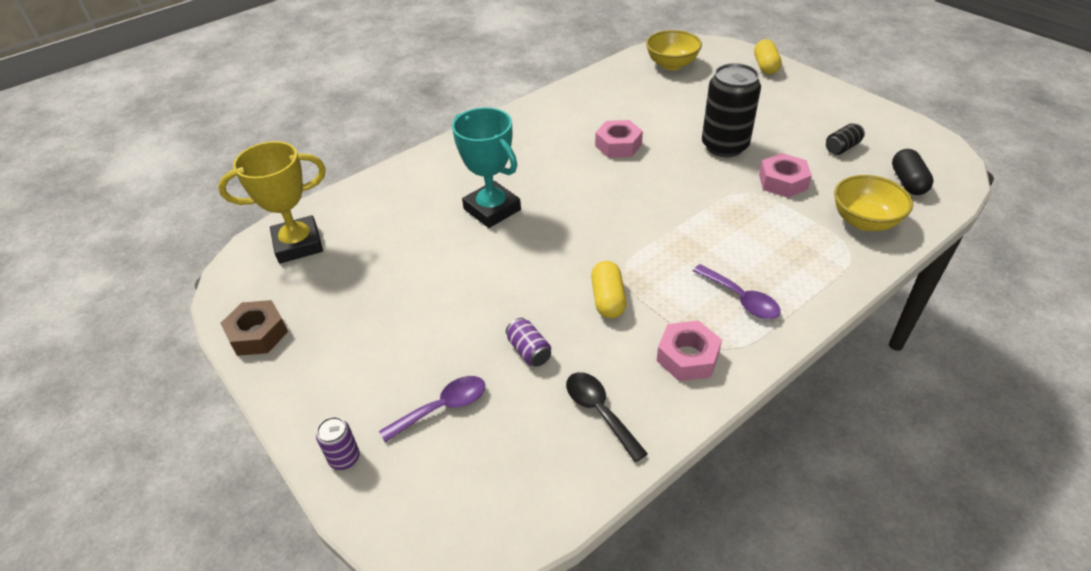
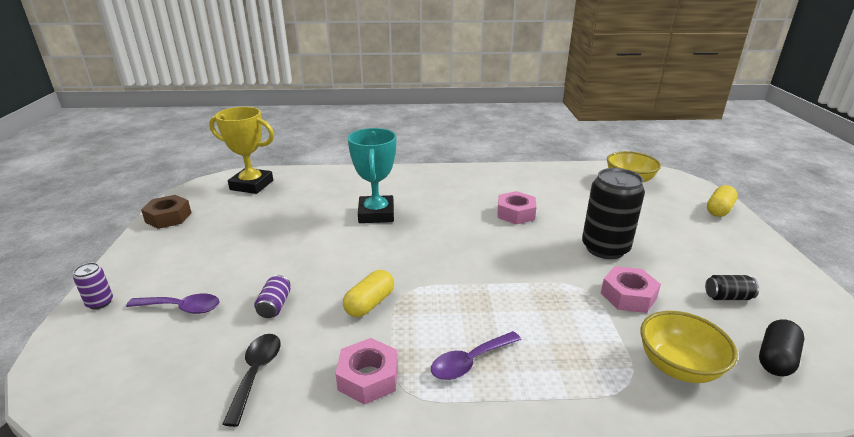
camera: 35 degrees right, 15 degrees down
purple spoon [693,264,781,319] -> purple spoon turned 60 degrees clockwise [431,331,521,380]

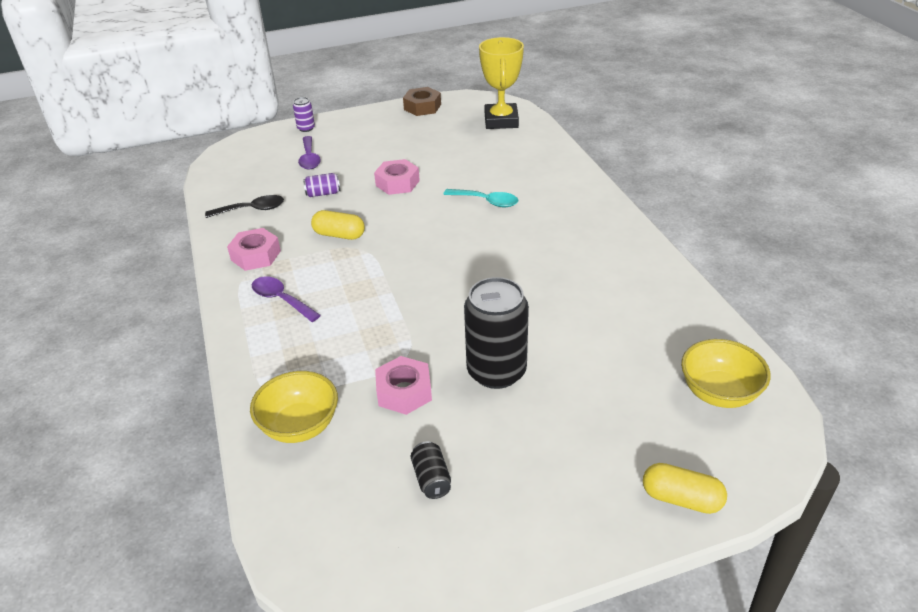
camera: 75 degrees right, 10 degrees up
turquoise trophy [348,128,397,223] -> turquoise spoon [443,189,518,207]
pink nut [497,191,537,224] -> pink nut moved to [374,159,420,195]
black capsule [759,319,805,376] -> none

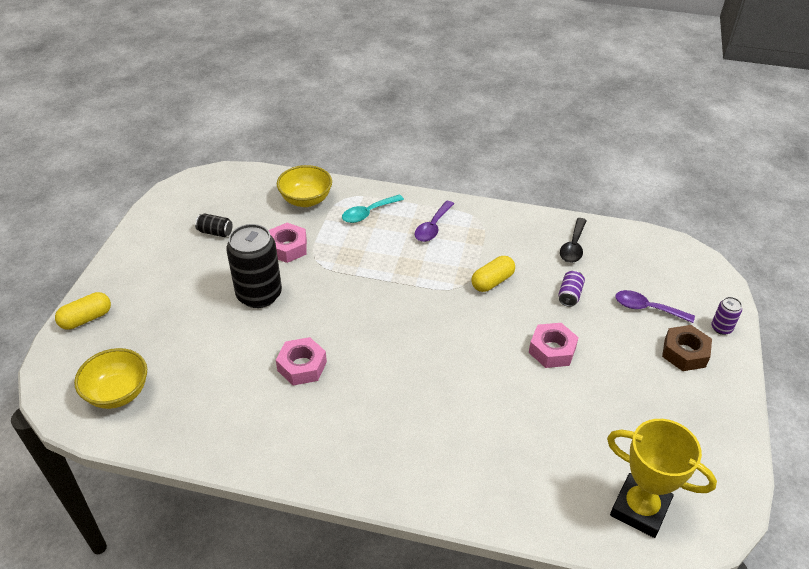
camera: 120 degrees right, 5 degrees up
pink nut [227,228,281,271] -> pink nut moved to [276,337,327,385]
purple spoon [252,277,321,322] -> purple spoon turned 135 degrees clockwise [414,201,454,242]
brown nut [403,87,441,116] -> brown nut moved to [662,325,712,371]
turquoise spoon [443,189,518,207] -> turquoise spoon moved to [342,195,404,223]

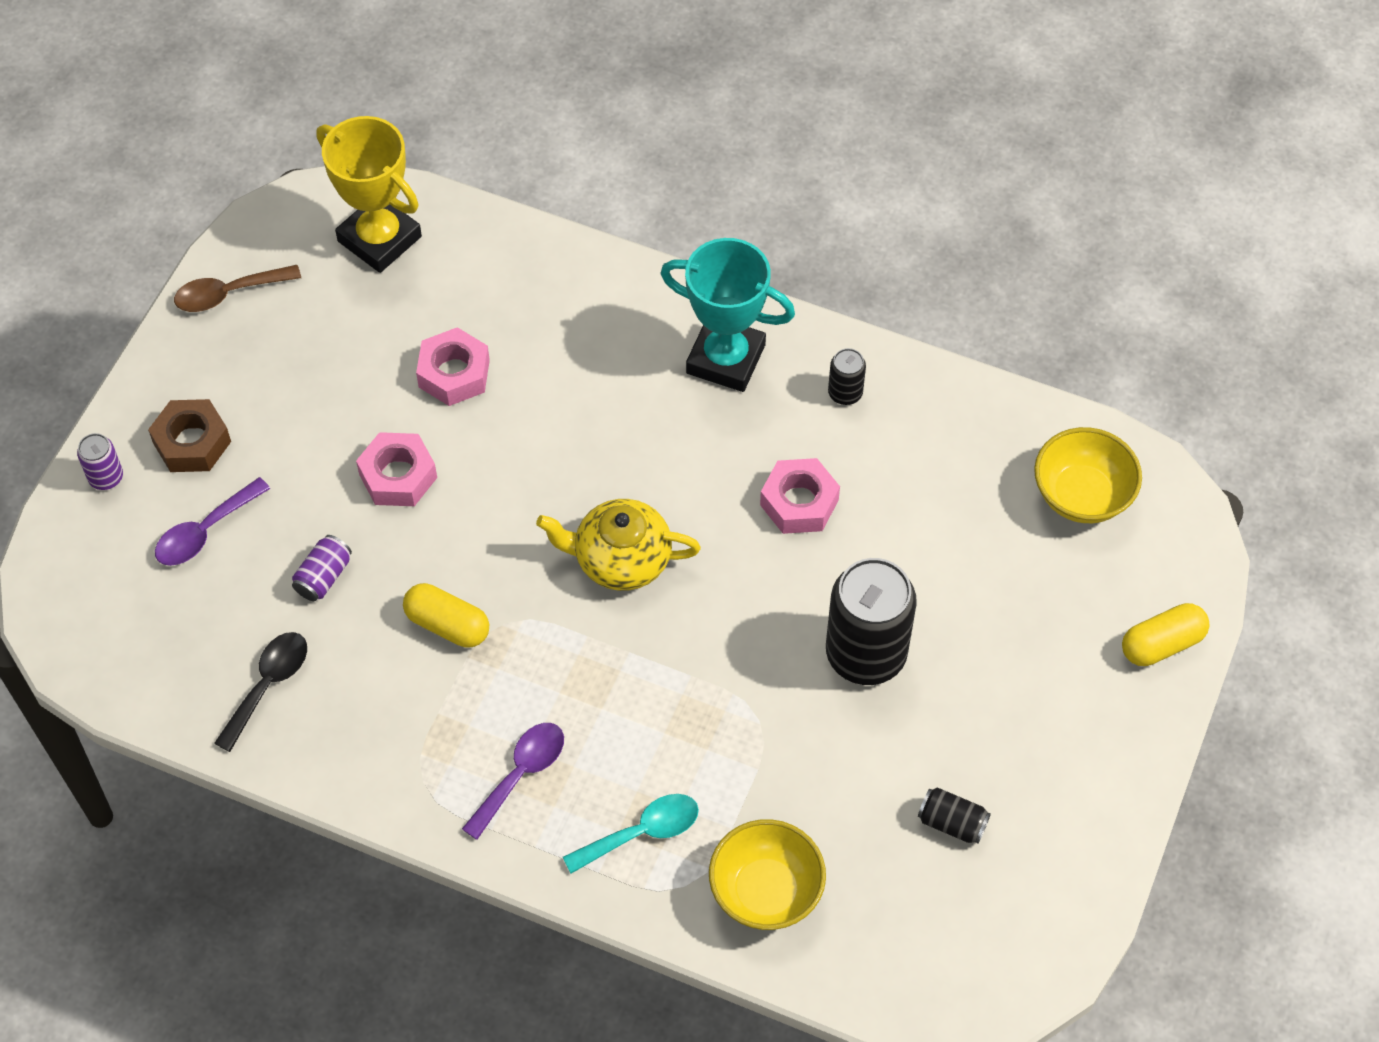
camera: 170 degrees left, 15 degrees up
pink nut [268,223,307,263] -> pink nut moved to [416,327,490,406]
yellow capsule [472,256,515,292] -> yellow capsule turned 60 degrees clockwise [403,583,489,647]
purple spoon [615,290,695,323] -> purple spoon turned 105 degrees clockwise [155,477,270,566]
none -> brown spoon [174,265,301,312]
none -> yellow teapot [536,499,701,591]
none -> turquoise trophy [660,238,795,392]
none -> black can [828,348,866,405]

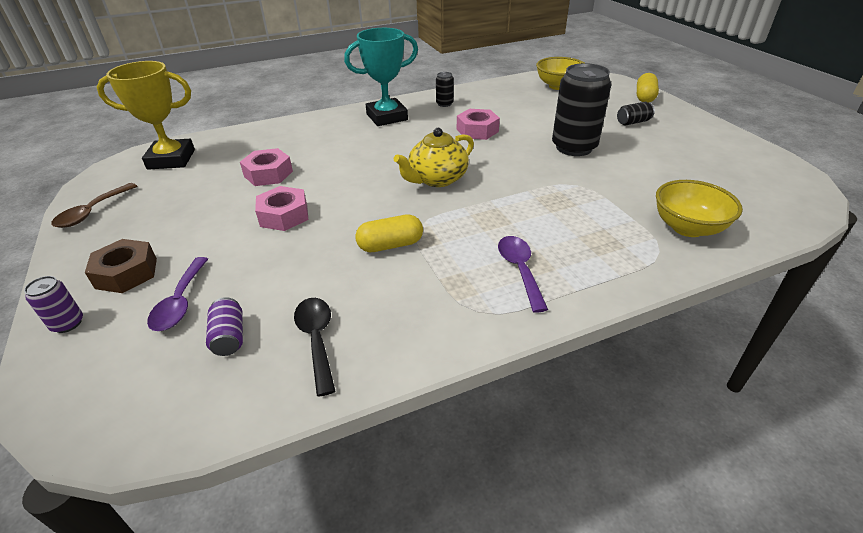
camera: 45 degrees left, 20 degrees down
purple can [292,535,352,601] -> purple can moved to [206,297,243,356]
turquoise spoon [563,794,699,874] -> none
black can [918,787,991,843] -> black can moved to [617,102,655,126]

